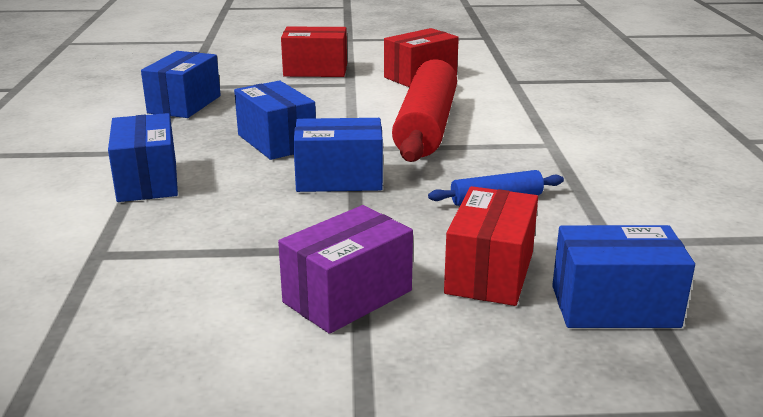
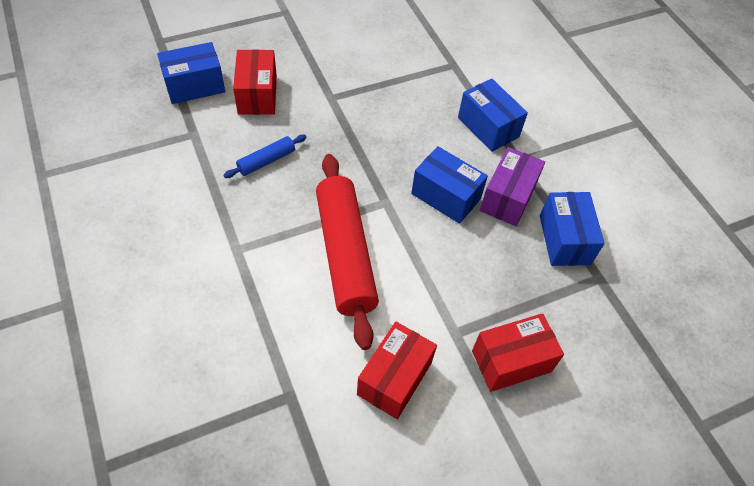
camera: 155 degrees right, 30 degrees up
purple box [278,205,413,334] -> purple box moved to [480,147,545,226]
blue box [293,118,383,192] -> none

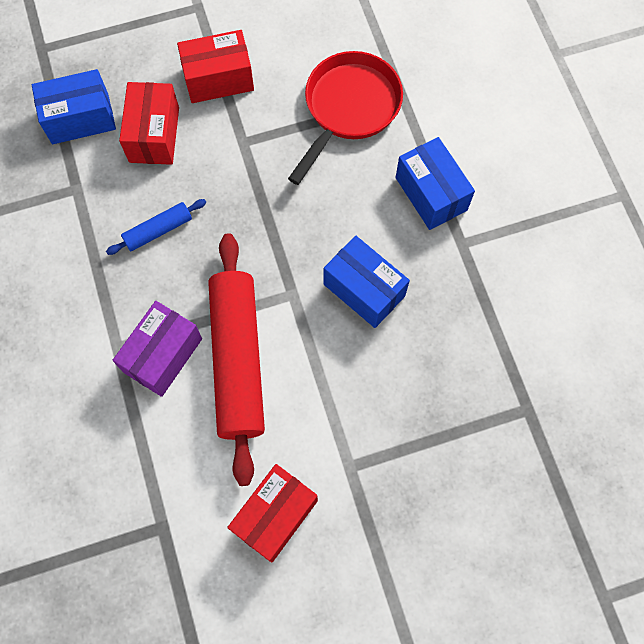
camera: 10 degrees right, 15 degrees up
red box [472,313,564,392] -> red box moved to [177,30,254,103]
purple box [480,147,545,226] -> purple box moved to [113,301,202,397]
blue box [540,192,605,266] -> none
none -> red pan [288,51,403,185]

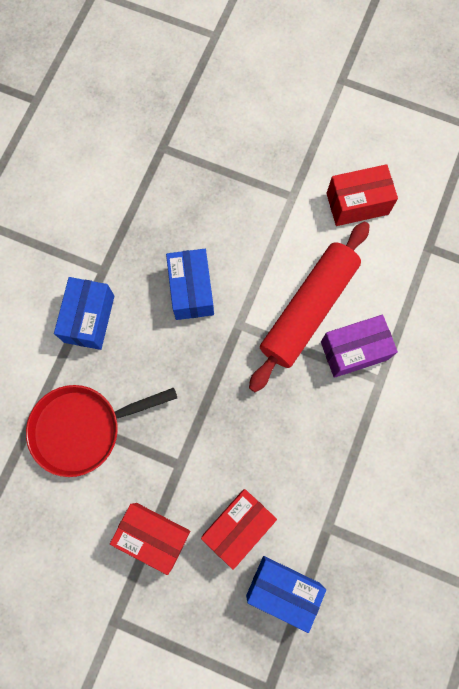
camera: 140 degrees left, 5 degrees up
blue rolling pin [106,199,206,255] -> none

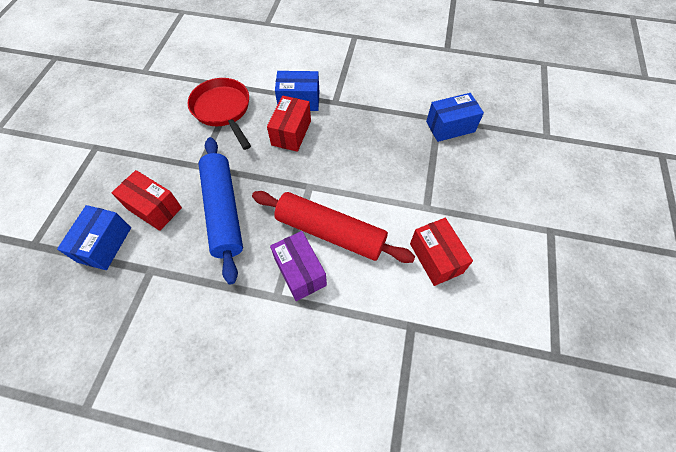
camera: 80 degrees right, 15 degrees down
red box [110,503,190,575] -> red box moved to [267,95,311,152]
blue box [166,249,214,320] -> blue box moved to [426,93,484,142]
none -> blue rolling pin [199,137,243,284]

